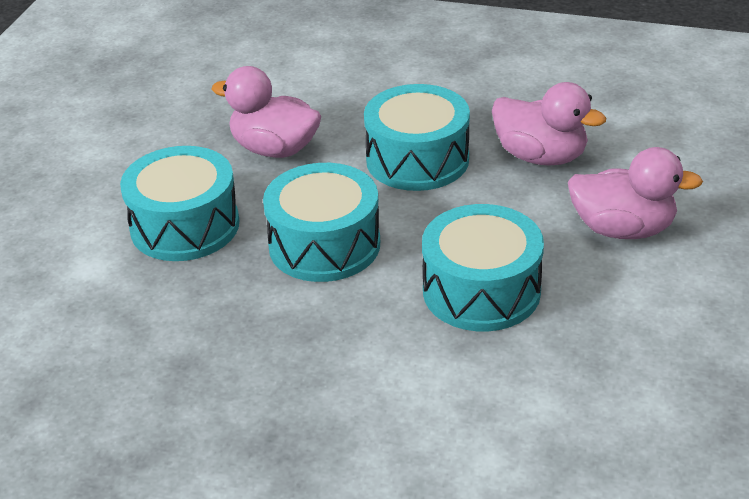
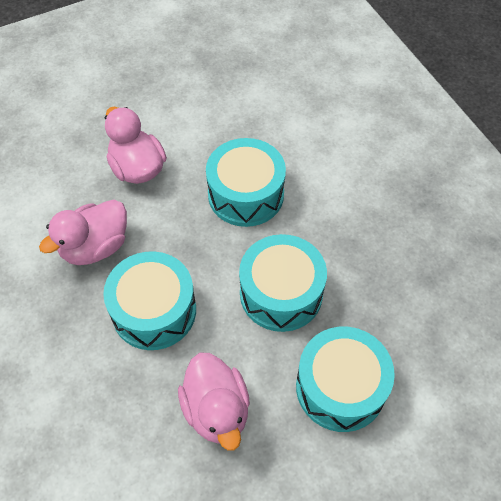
camera: 135 degrees left, 20 degrees up
pink duck [492,82,606,165] -> pink duck turned 120 degrees counterclockwise [39,200,127,265]

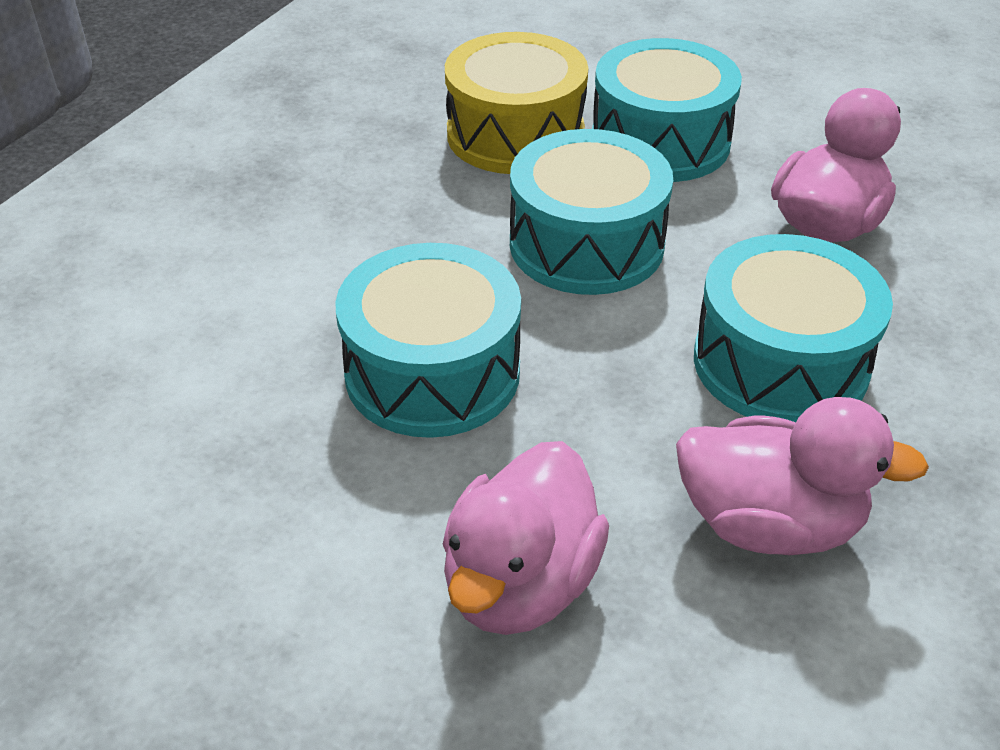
camera: 125 degrees left, 15 degrees down
none -> yellow drum [445,32,588,174]

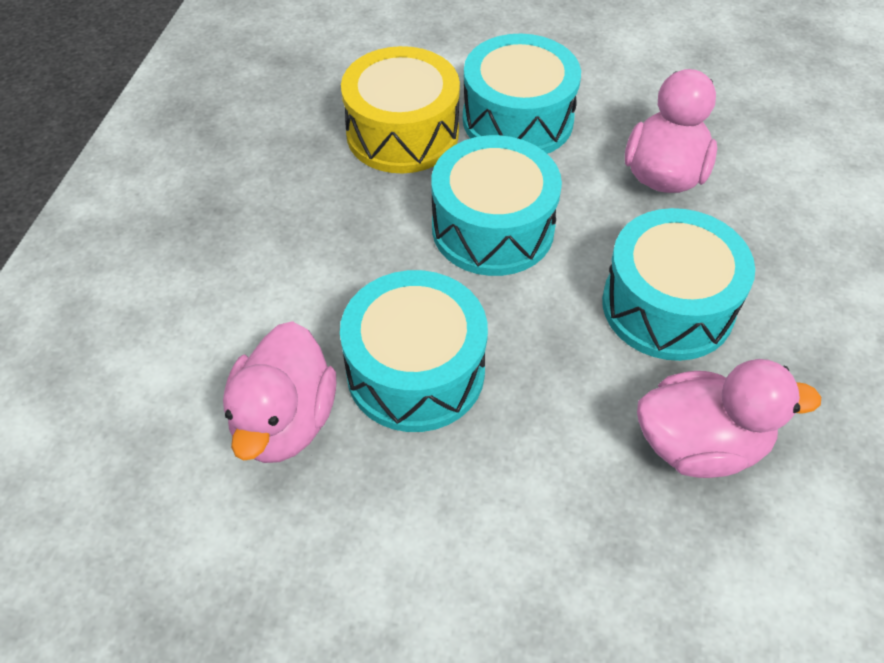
camera: 15 degrees left, 10 degrees up
pink duck [443,441,609,635] -> pink duck moved to [223,321,336,463]

